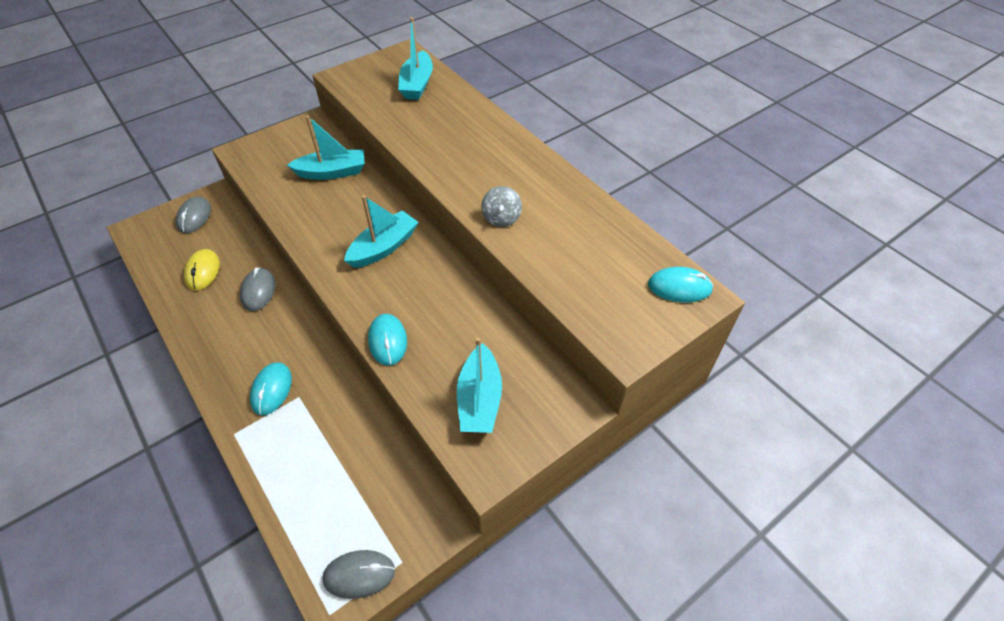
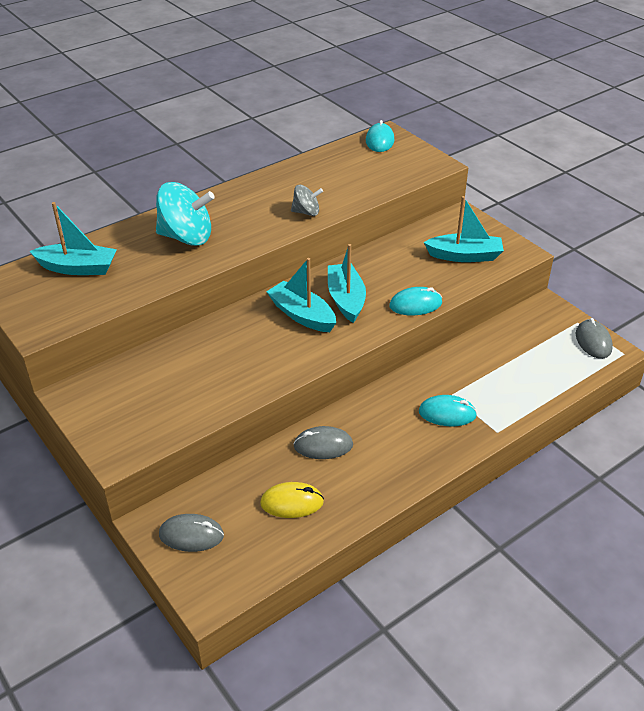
camera: 90 degrees left, 10 degrees down
turquoise boat [287,115,365,180] -> turquoise boat moved to [328,244,366,323]
none -> turquoise spinning top [156,182,215,246]

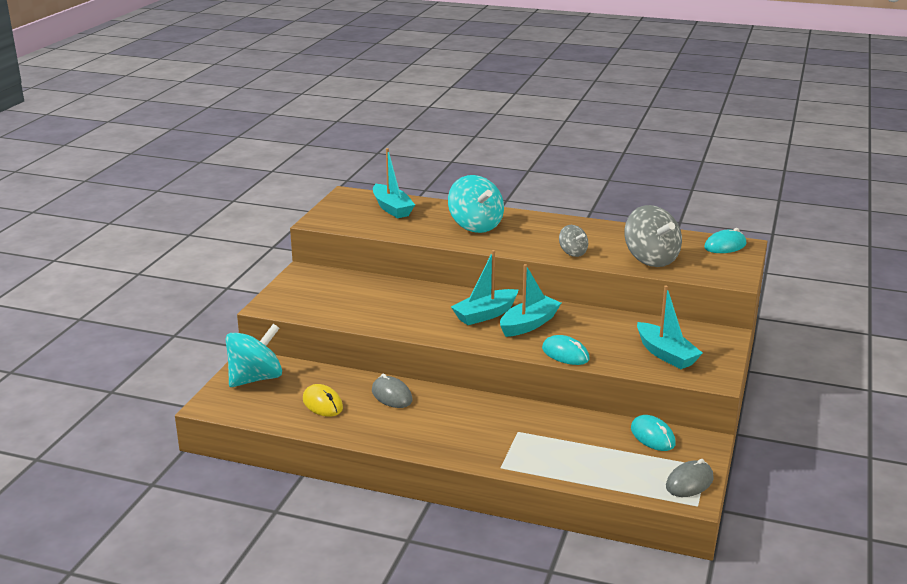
camera: 55 degrees right, 15 degrees down
grey mouse [159,514,224,552] -> turquoise spinning top [226,324,282,387]
turquoise boat [266,258,336,332] -> turquoise boat turned 135 degrees counterclockwise [451,250,518,325]
turquoise mouse [419,395,477,426] -> turquoise mouse moved to [631,415,676,451]
none -> grey spinning top [624,205,682,267]

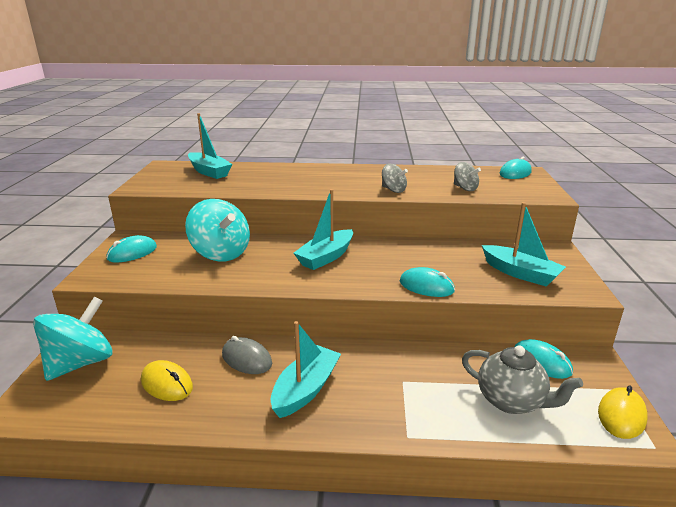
camera: 15 degrees left, 0 degrees up
turquoise spinning top [448,175,504,233] -> turquoise spinning top moved to [185,199,250,261]
turquoise boat [500,264,561,337] -> turquoise boat moved to [271,321,341,418]
grey spinning top [624,205,682,267] -> grey spinning top [454,162,481,191], size x0.53
grey mouse [666,459,714,497] -> yellow mouse [598,385,648,439]
none -> turquoise mouse [106,235,157,263]
none -> grey teapot [462,345,583,414]

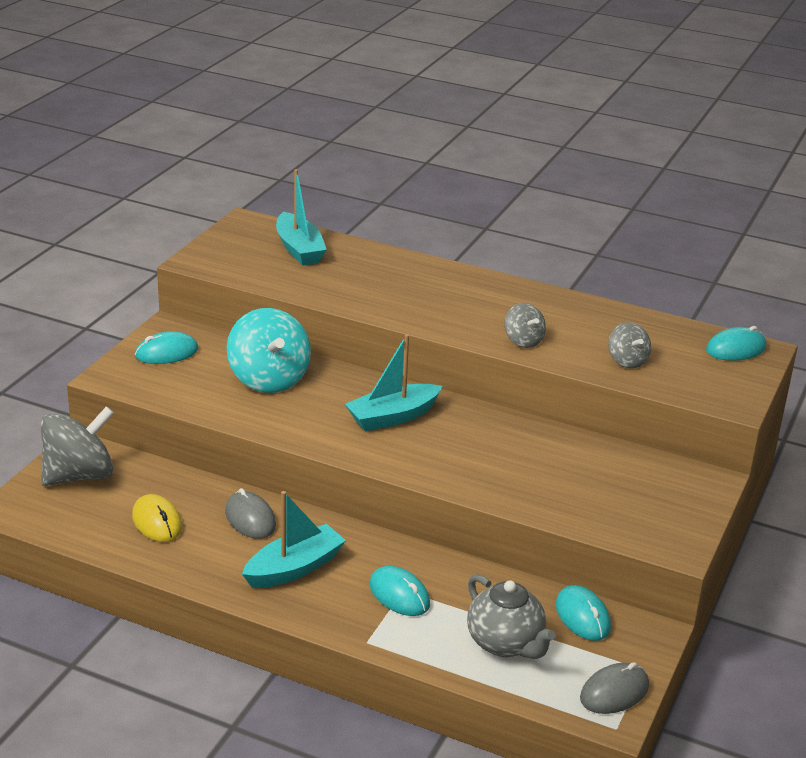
camera: 20 degrees right, 5 degrees up
turquoise spinning top [33,297,113,381] -> grey spinning top [41,406,114,486]
turquoise mouse [400,267,455,297] -> turquoise mouse moved to [369,566,430,616]
turquoise boat [482,202,566,287] -> none
yellow mouse [598,385,648,439] -> grey mouse [580,662,649,714]

